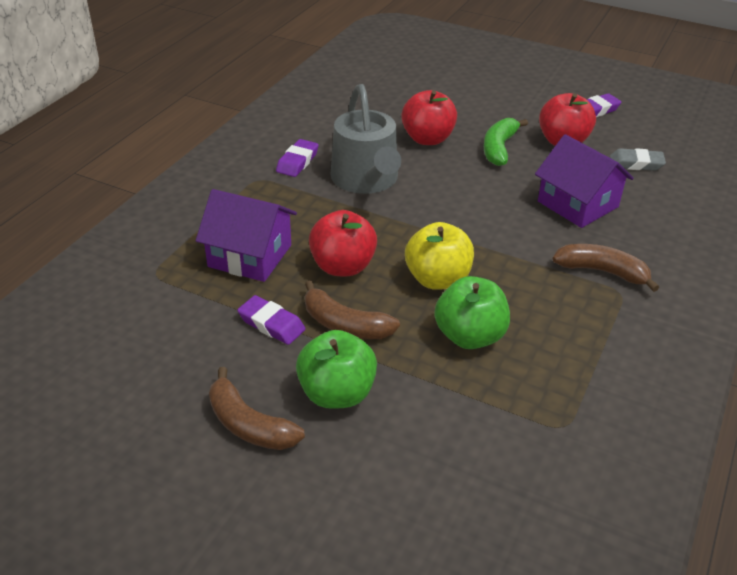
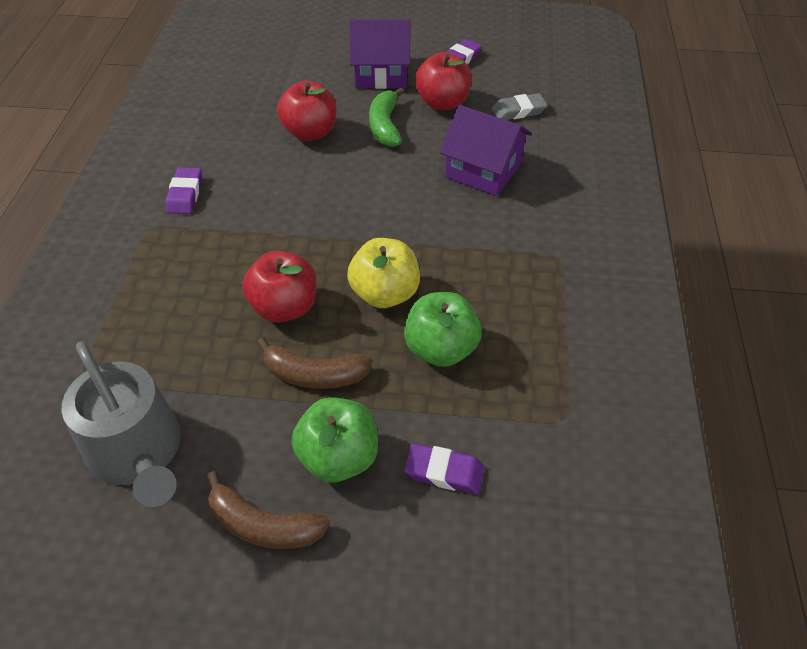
camera: 20 degrees left, 10 degrees up
purple house [196,189,297,282] -> purple house moved to [349,19,410,89]
purple eraser [237,295,305,345] -> purple eraser moved to [404,443,484,494]
grey watering can [331,84,401,194] -> grey watering can moved to [62,341,181,507]
brown banana [553,244,659,292] -> none

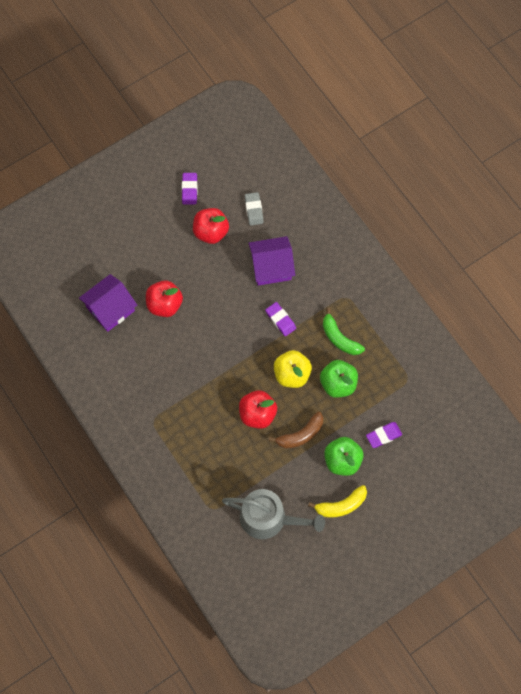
camera: 40 degrees left, 20 degrees up
purple eraser [166,167,202,214] -> purple eraser moved to [265,302,296,336]
brown banana [207,471,330,549] -> yellow banana [308,485,367,518]
purple house [349,19,410,89] -> purple house moved to [79,274,137,332]
green banana [369,87,404,147] -> green banana moved to [323,308,365,355]
grey eraser [492,93,547,120] -> grey eraser turned 45 degrees counterclockwise [245,192,264,226]

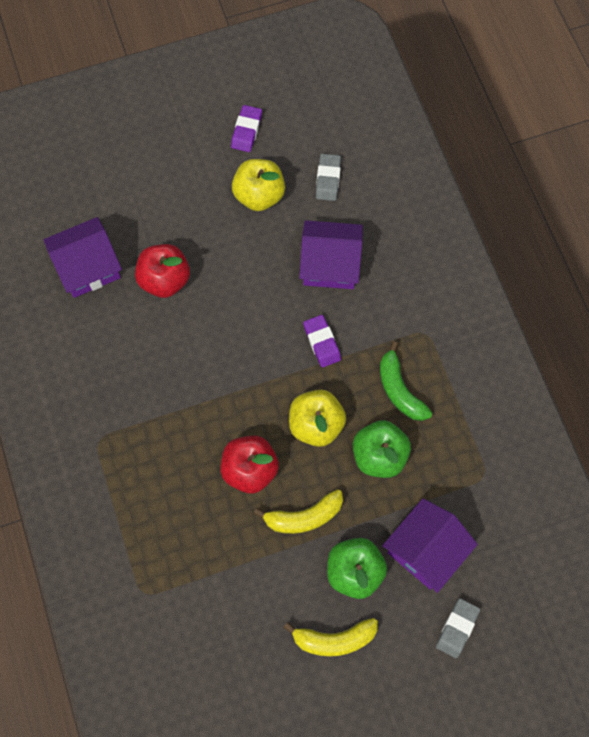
camera: 15 degrees right, 0 degrees up
red apple [193,208,229,244] -> yellow apple [232,159,285,211]
grey watering can [222,489,325,539] -> none
brown banana [269,412,323,449] -> yellow banana [254,489,343,534]
purple eraser [366,422,402,448] -> purple house [382,498,478,593]
none -> grey eraser [436,598,480,658]

